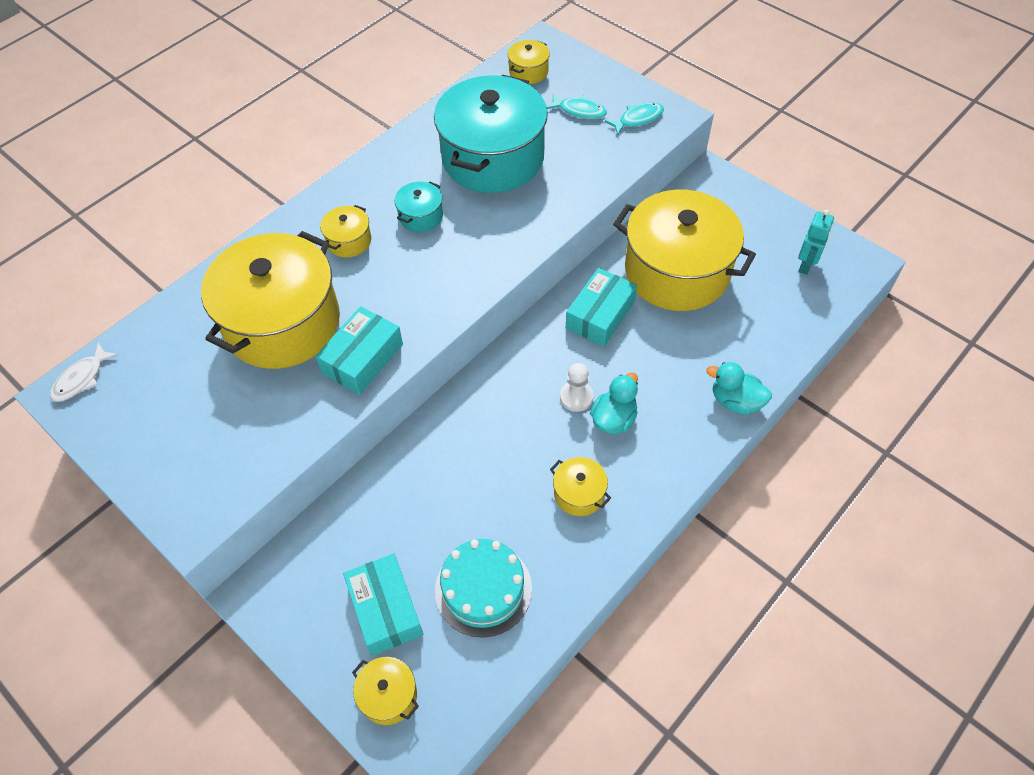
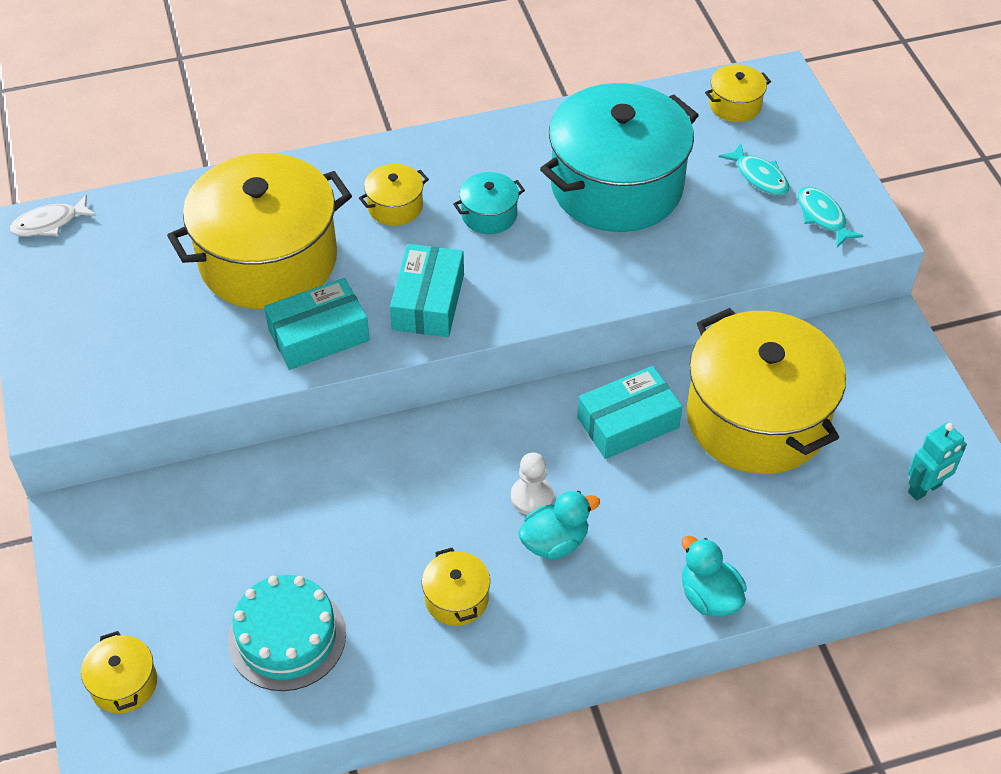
camera: 30 degrees right, 5 degrees down
turquoise box [343,553,423,656] -> turquoise box moved to [390,244,464,337]
turquoise fish [605,102,664,135] -> turquoise fish turned 120 degrees counterclockwise [797,186,863,248]

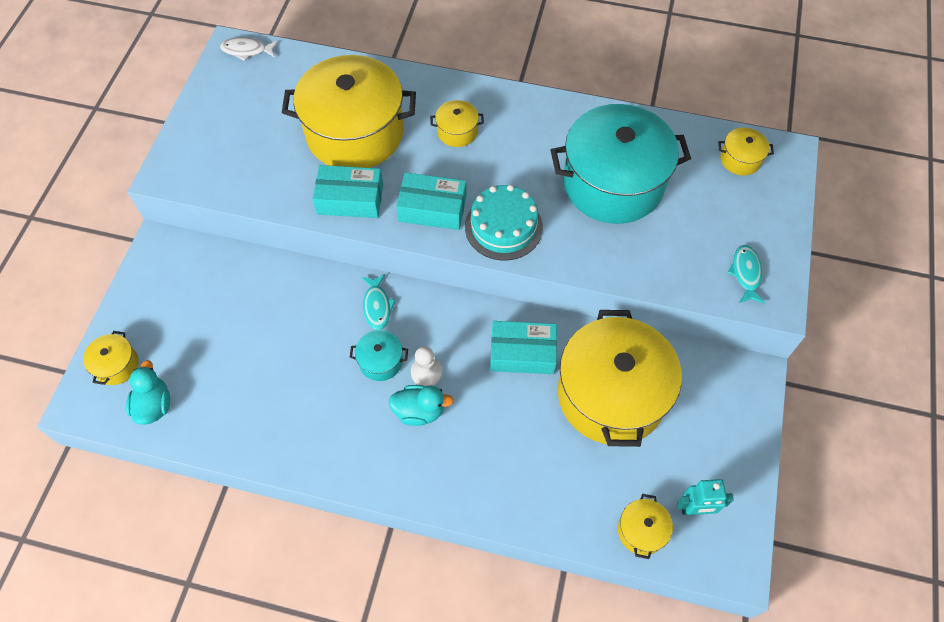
camera: 30 degrees right, 10 degrees up
turquoise cake [228,575,346,691] -> turquoise cake moved to [465,185,543,260]
turquoise box [390,244,464,337] -> turquoise box turned 60 degrees clockwise [396,172,466,230]
yellow pot [422,548,490,626] -> yellow pot moved to [618,494,673,559]
turquoise pot [453,172,525,234] -> turquoise pot moved to [350,330,408,381]
turquoise duck [682,536,747,617] -> turquoise duck moved to [126,360,170,425]
turquoise fish [718,143,789,196] -> turquoise fish moved to [362,274,396,330]

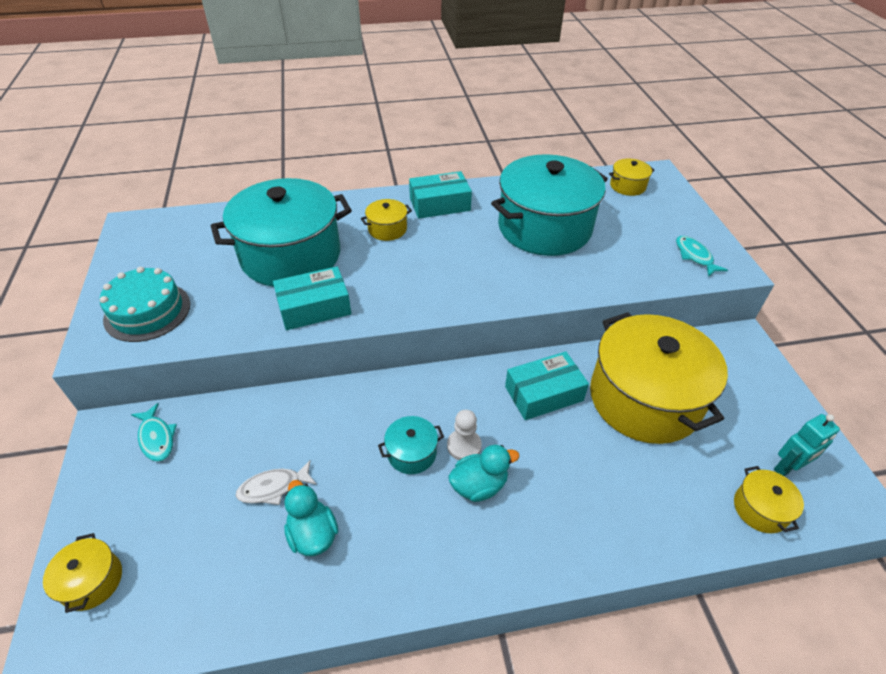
camera: 25 degrees left, 15 degrees down
turquoise duck [126,360,170,425] -> turquoise duck moved to [284,480,338,556]
white fish [220,37,278,61] -> white fish moved to [236,460,317,505]
yellow pot [282,55,416,168] -> turquoise pot [211,178,352,287]
turquoise fish [362,274,396,330] -> turquoise fish moved to [131,403,177,462]
turquoise box [396,172,466,230] -> turquoise box moved to [409,171,472,219]
turquoise cake [465,185,543,260] -> turquoise cake moved to [99,267,190,342]

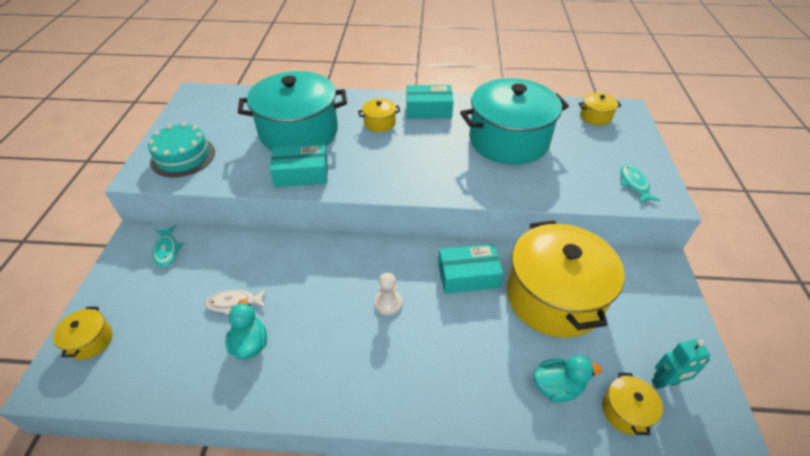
camera: 15 degrees right, 0 degrees up
turquoise pot [378,416,444,474] -> none
turquoise duck [448,445,519,502] -> turquoise duck moved to [533,355,602,402]

